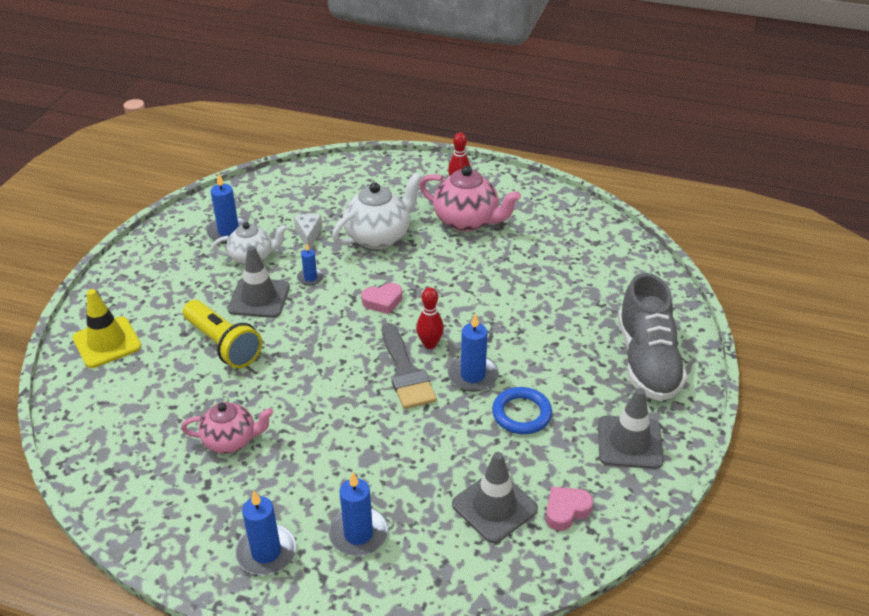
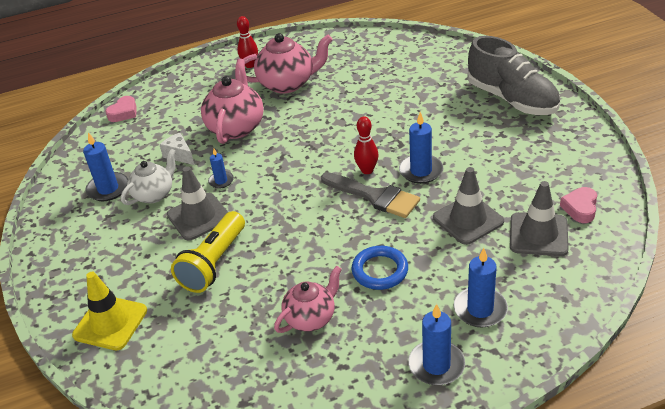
camera: 35 degrees left, 0 degrees up
yellow flashlight [183,300,262,368] -> yellow flashlight turned 105 degrees clockwise [171,211,245,293]
white teapot [332,172,422,249] -> pink teapot [201,59,264,144]
pink heart [361,283,402,314] -> pink heart moved to [105,96,137,122]
blue ring [492,387,552,434] -> blue ring moved to [352,246,408,290]
grey traffic cone [598,388,664,469] -> grey traffic cone moved to [433,167,504,245]

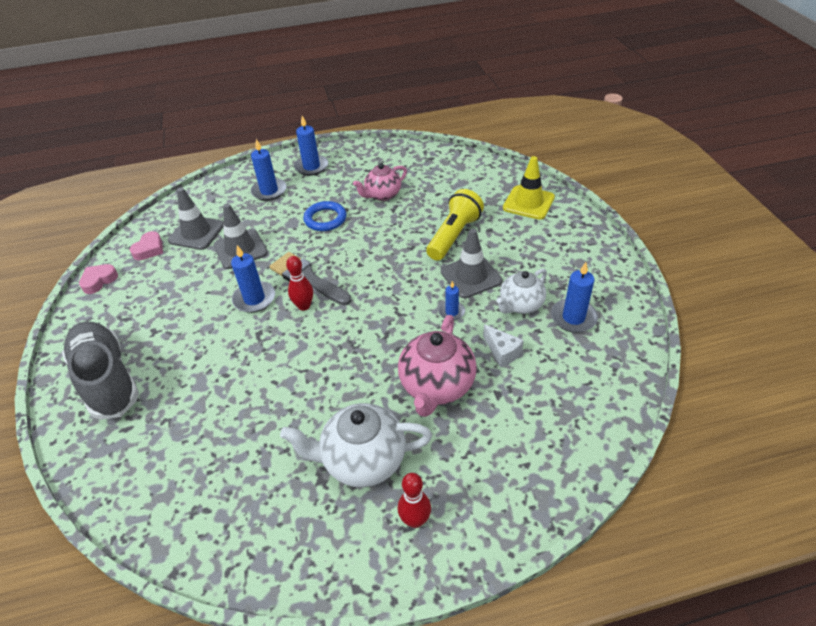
camera: 175 degrees left, 5 degrees up
pink heart [105,96,137,122] -> pink heart moved to [79,264,118,294]
pink teapot [243,33,333,94] -> white teapot [280,403,432,487]

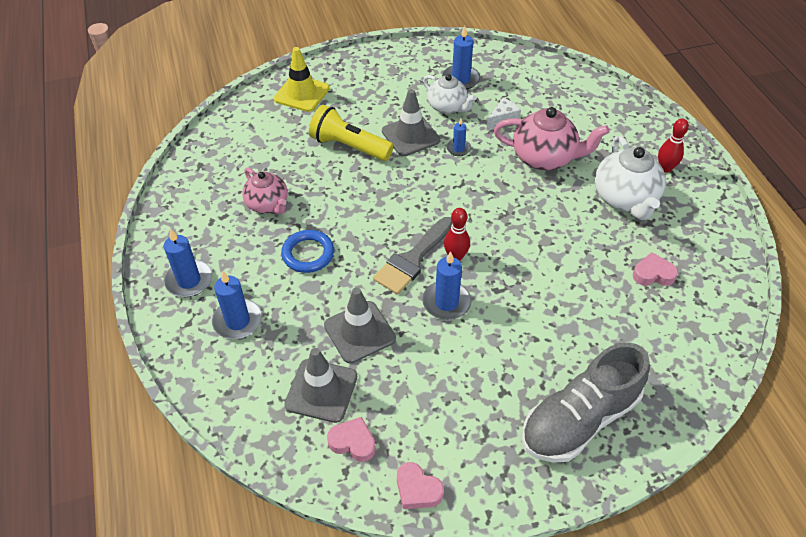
camera: 95 degrees left, 5 degrees up
none -> pink heart [633,252,678,286]

